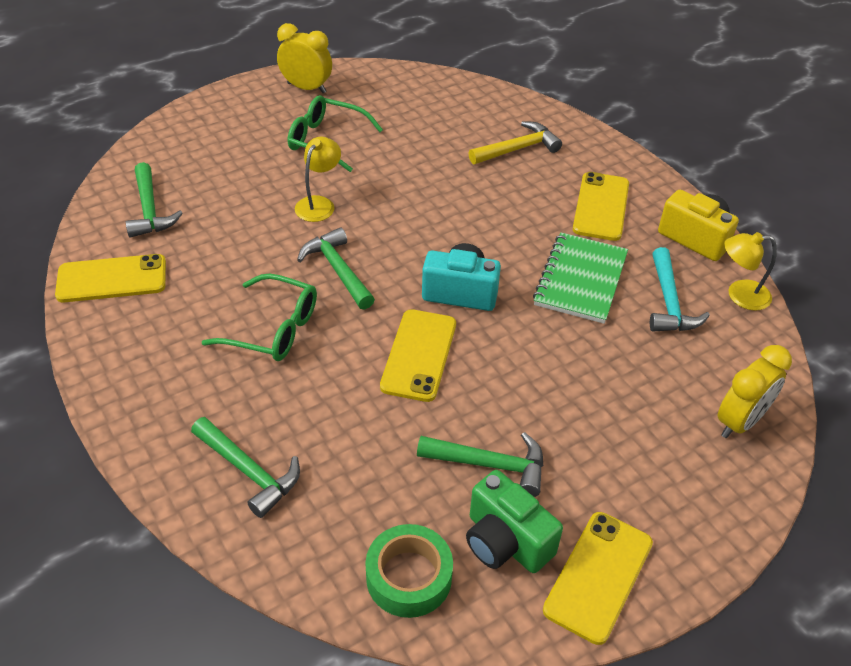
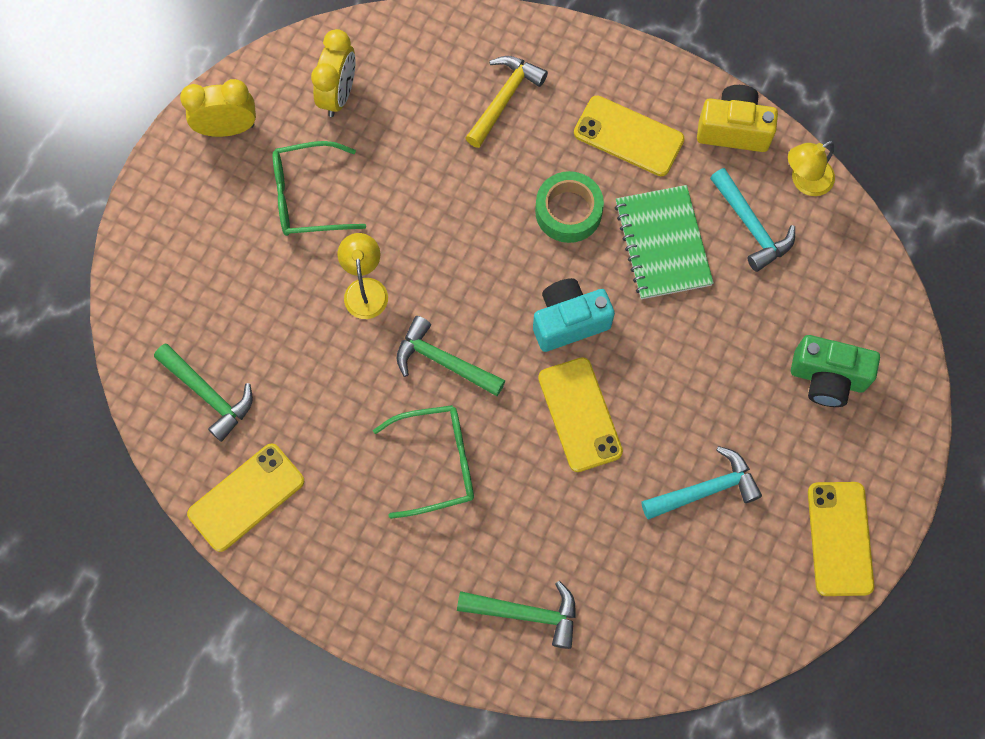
camera: 30 degrees left, 25 degrees up
green tape [365,524,453,618] -> green tape moved to [535,171,604,243]
green hammer [417,432,543,497] -> turquoise hammer [641,446,762,520]
green camera [466,470,563,573] -> green camera moved to [791,335,880,407]
yellow phone [573,172,629,241] -> yellow phone turned 45 degrees counterclockwise [574,96,685,176]
yellow clock [717,345,792,438] -> yellow clock moved to [311,29,356,117]

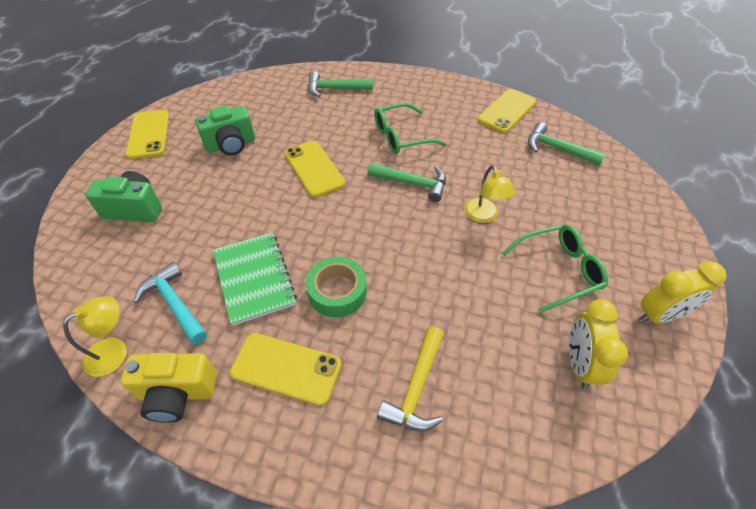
camera: 170 degrees right, 20 degrees down
turquoise camera [533,278,615,352] -> none
turquoise hammer [641,446,762,520] -> green camera [195,105,255,155]

